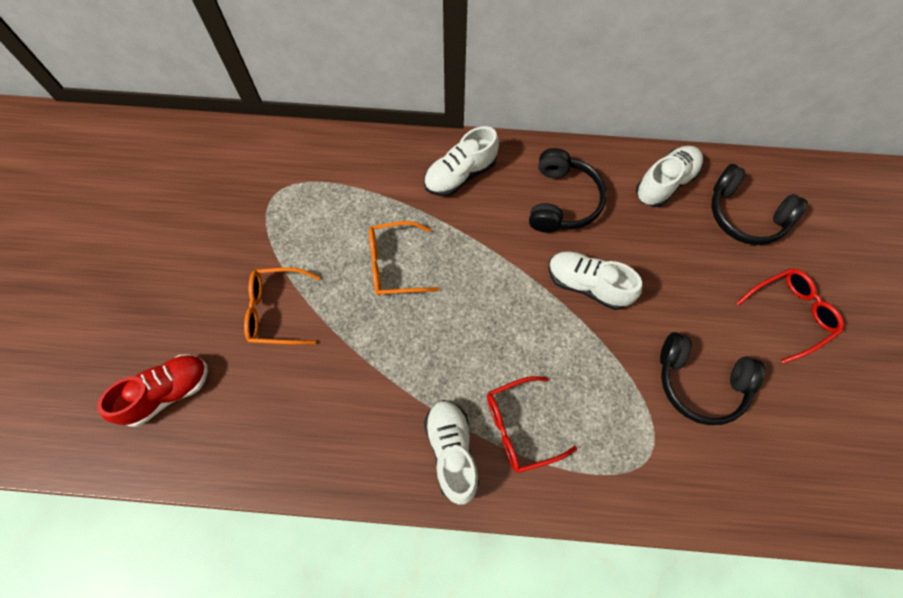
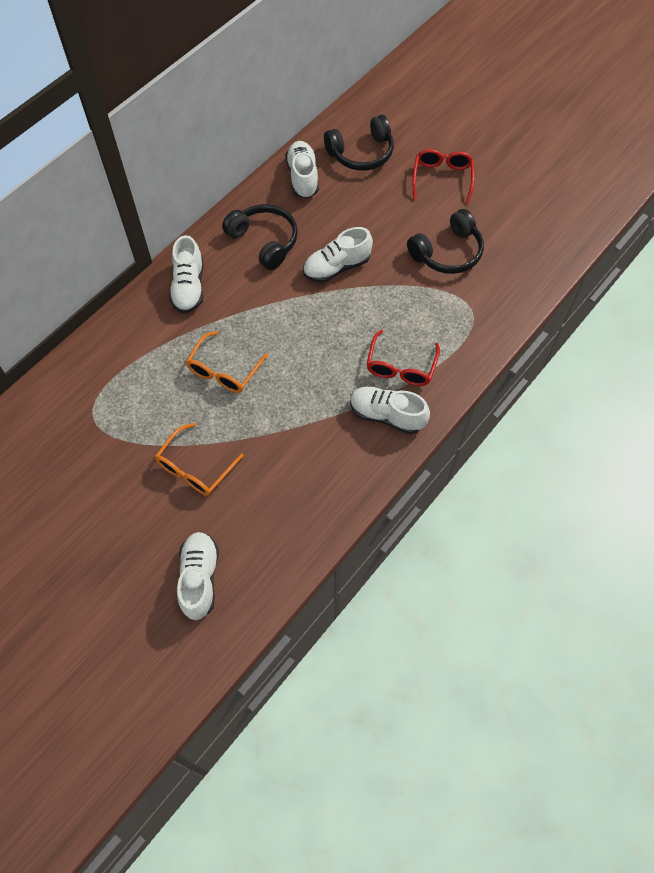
camera: 55 degrees left, 5 degrees down
red shoe [97,355,208,427] -> white shoe [177,532,219,620]

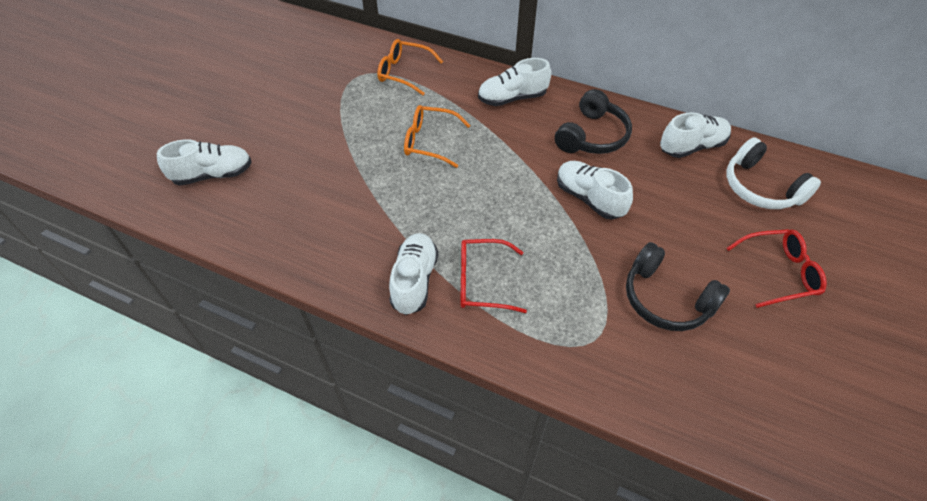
camera: 75 degrees right, 10 degrees down
orange glasses [155,423,244,496] -> orange glasses moved to [377,39,443,95]
black headphones [324,115,394,171] -> white headphones [726,137,821,209]

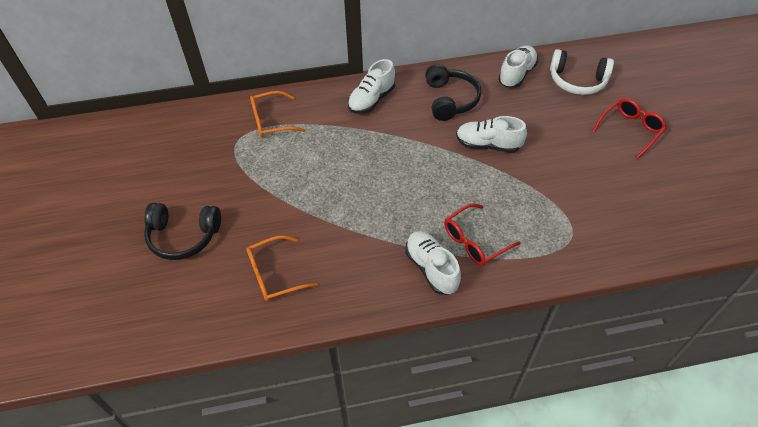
camera: 35 degrees left, 0 degrees up
white shoe [157,139,252,186] -> none
orange glasses [404,105,471,168] -> orange glasses moved to [246,236,318,301]
black headphones [626,242,730,331] -> black headphones moved to [144,203,221,260]

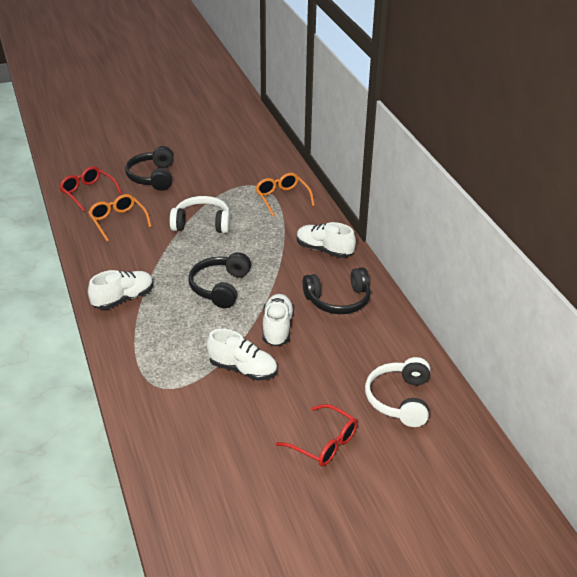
camera: 80 degrees right, 15 degrees down
red glasses [444,203,520,266] -> red glasses moved to [59,166,122,212]
white shoe [498,45,538,88] -> white shoe moved to [206,329,277,381]
none -> white headphones [169,196,230,233]
none -> black headphones [188,252,251,308]

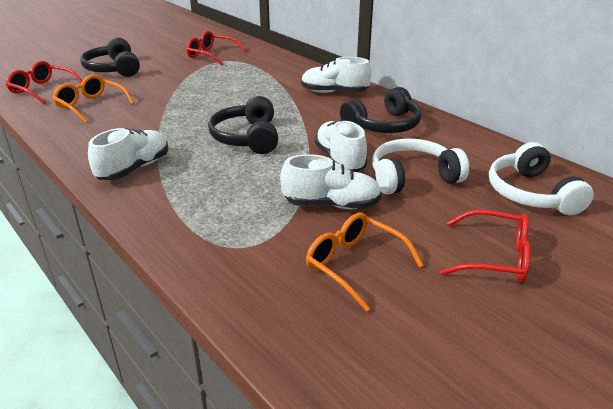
camera: 20 degrees left, 5 degrees down
white headphones [169,196,230,233] -> white headphones moved to [372,139,469,195]
orange glasses [255,173,315,217] -> orange glasses moved to [306,212,423,312]
none -> red glasses [187,31,246,66]

